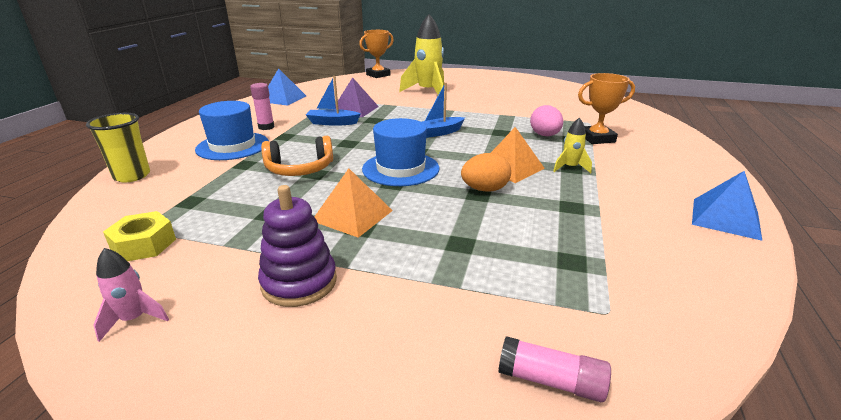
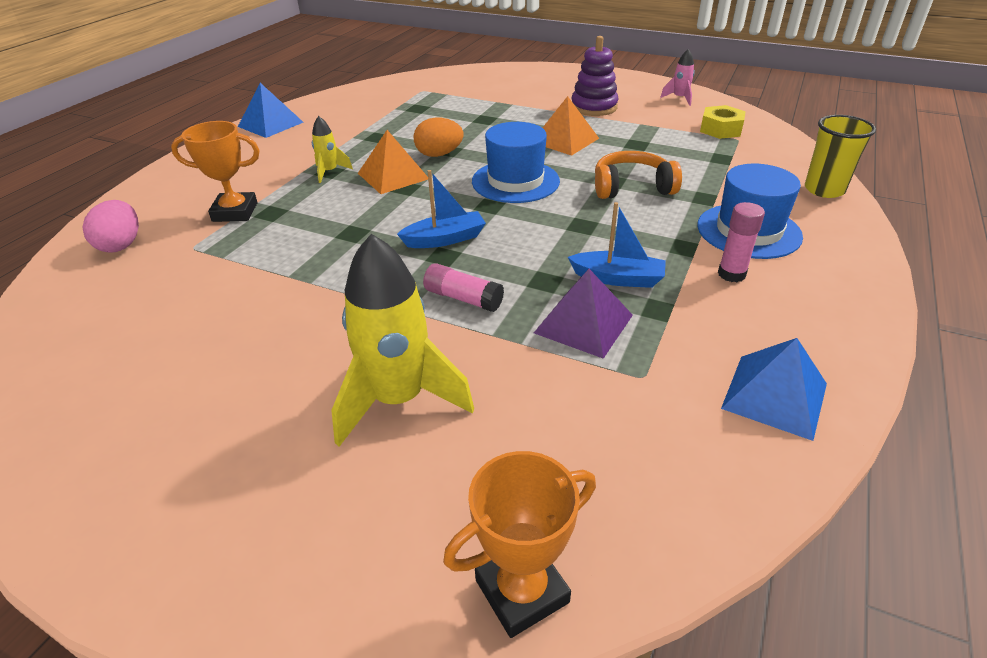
camera: 170 degrees left, 10 degrees up
pink glue stick [498,336,611,402] -> pink glue stick moved to [423,263,504,312]
pink egg [530,105,563,136] -> pink egg moved to [82,200,139,253]

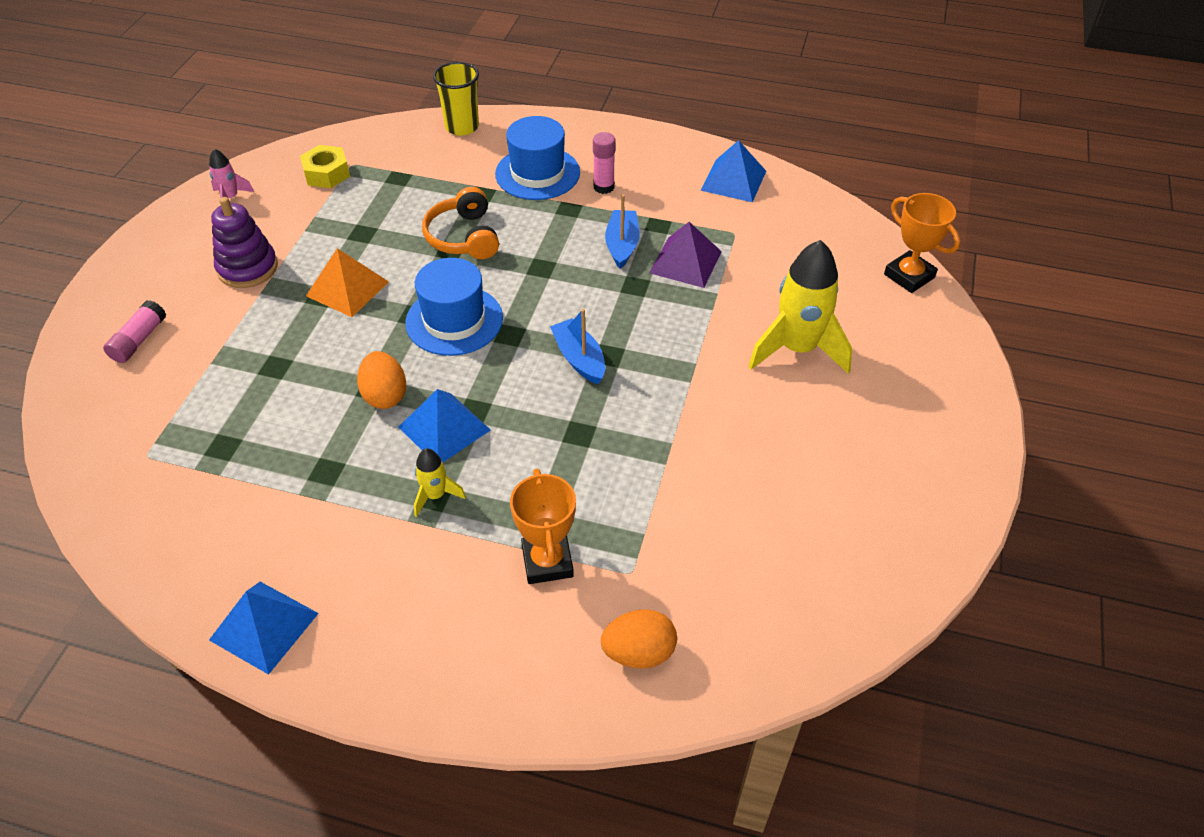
camera: 100 degrees left, 10 degrees up
pink egg [82,200,139,253] -> orange egg [601,609,677,669]
orange pyramid [358,130,428,194] -> blue pyramid [399,389,491,462]
pink glue stick [423,263,504,312] -> pink glue stick moved to [103,300,166,363]

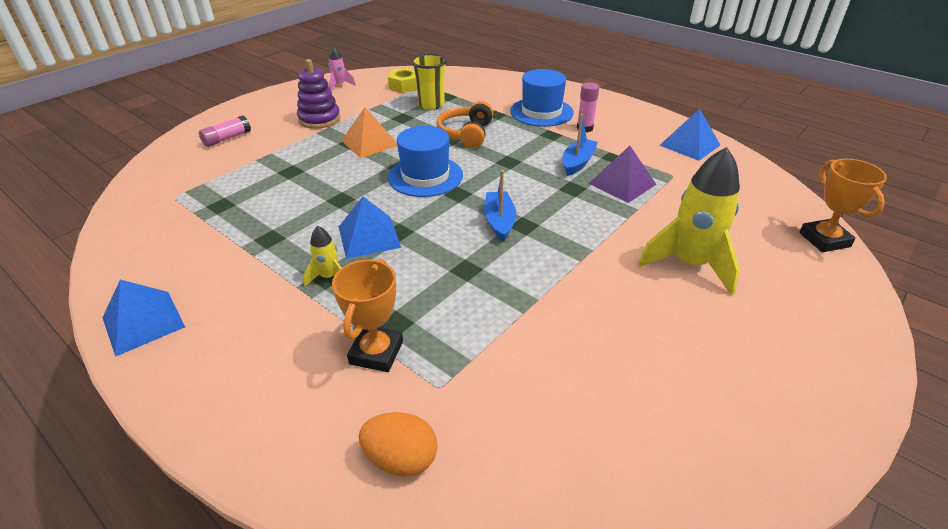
camera: 25 degrees right, 10 degrees down
orange egg [357,351,406,409] -> none
yellow cup [433,62,479,136] -> yellow cup moved to [412,54,447,110]

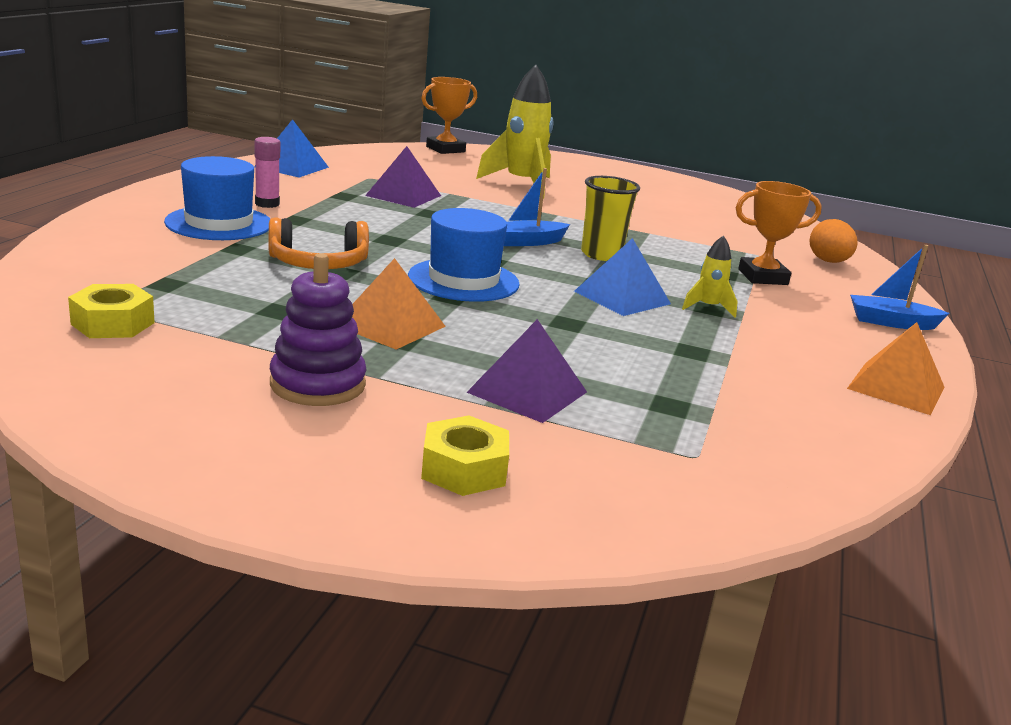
camera: 115 degrees left, 15 degrees down
blue pyramid [102,279,185,357] -> orange pyramid [847,322,945,415]
pink glue stick [199,115,251,147] -> yellow nut [421,416,509,496]
pink rocket [328,46,356,91] -> none
yellow cup [412,54,447,110] -> yellow cup moved to [581,176,640,261]
blue boat [562,114,598,176] -> blue boat moved to [850,245,949,330]
none -> purple pyramid [466,319,587,423]

